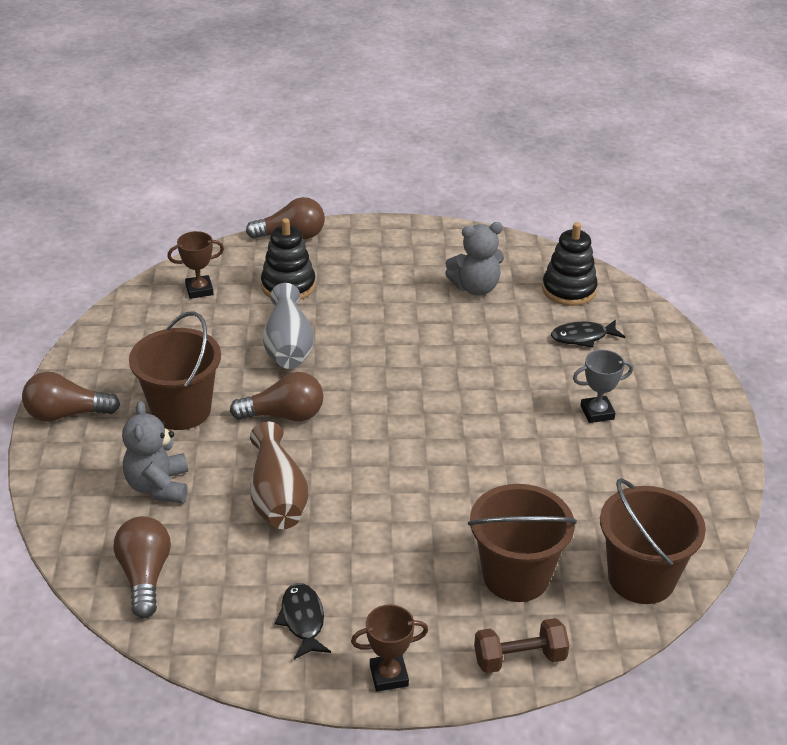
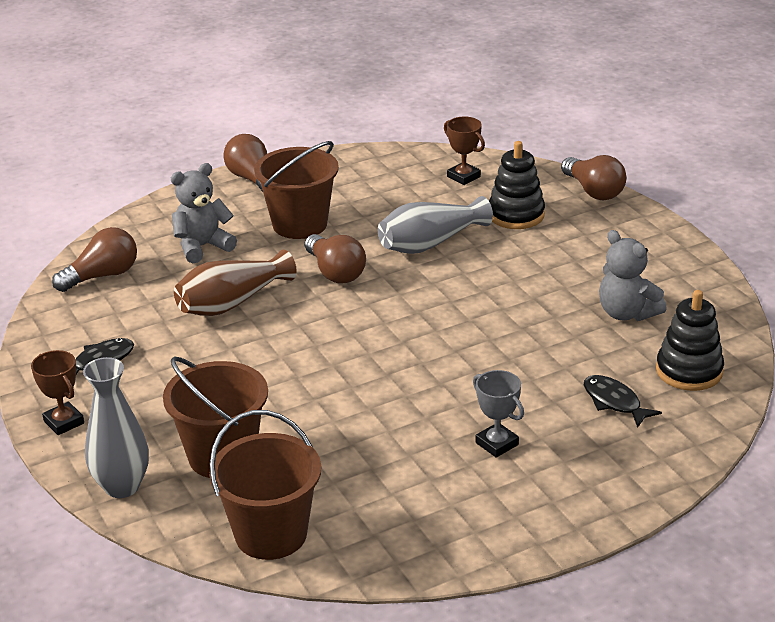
camera: 65 degrees right, 5 degrees down
brown dumbbell [474,618,569,673] -> grey vase [83,357,149,498]

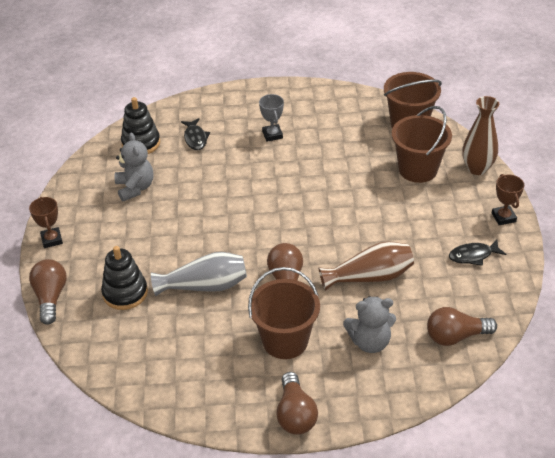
camera: 155 degrees left, 10 degrees up
grey vase [83,357,149,498] -> brown vase [463,96,499,175]
brown trophy [444,117,485,185] -> brown trophy moved to [29,197,63,248]

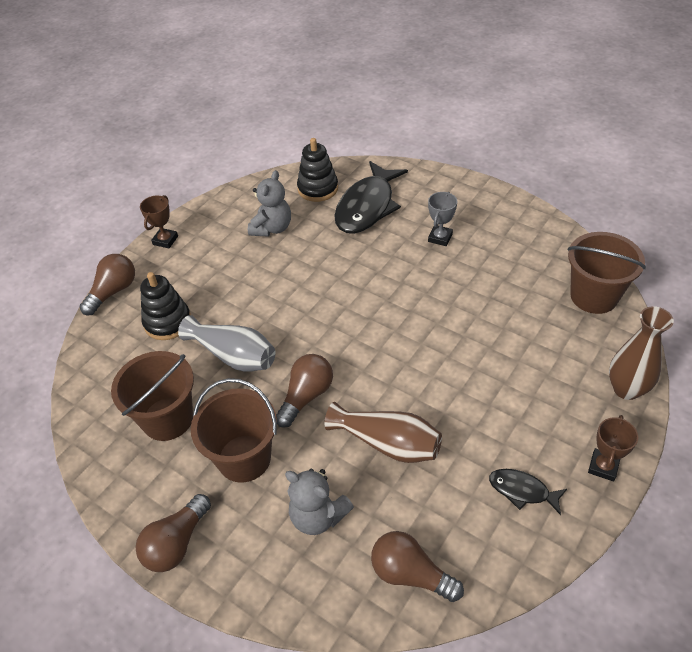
camera: 40 degrees right, 5 degrees up
black fish [181,118,210,150] -> black fish [334,161,408,234], size x2.04
brown bucket [391,106,452,183] -> brown bucket moved to [111,351,194,441]

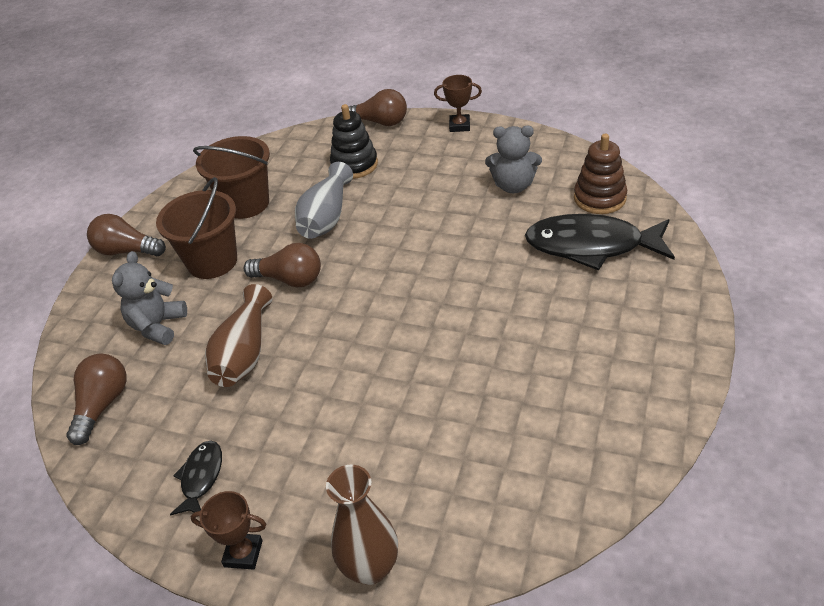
camera: 75 degrees right, 5 degrees down
black stacking toy [297,138,338,202] -> brown stacking toy [574,134,627,214]
grey trophy [428,192,457,246] -> none
brown bucket [567,232,646,314] -> none

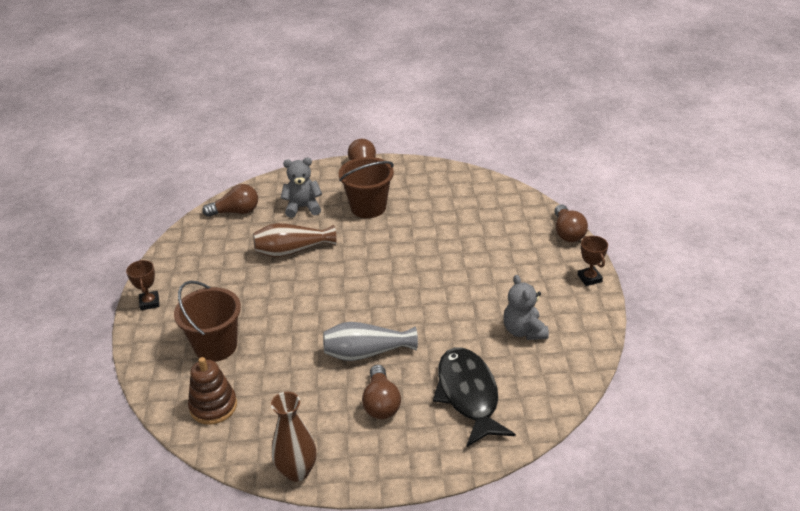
camera: 65 degrees right, 5 degrees down
black fish [170,441,222,515] -> none
brown bucket [193,136,270,219] -> brown bucket moved to [174,281,241,362]
brown light bulb [244,243,321,287] -> brown light bulb moved to [362,365,401,419]
grey vase [295,162,353,239] -> grey vase moved to [323,322,418,361]
brown vase [326,465,398,585] -> brown vase moved to [271,392,317,482]
black stacking toy [330,104,378,179] -> none
brown stacking toy [574,134,627,214] -> brown stacking toy moved to [188,357,237,425]

